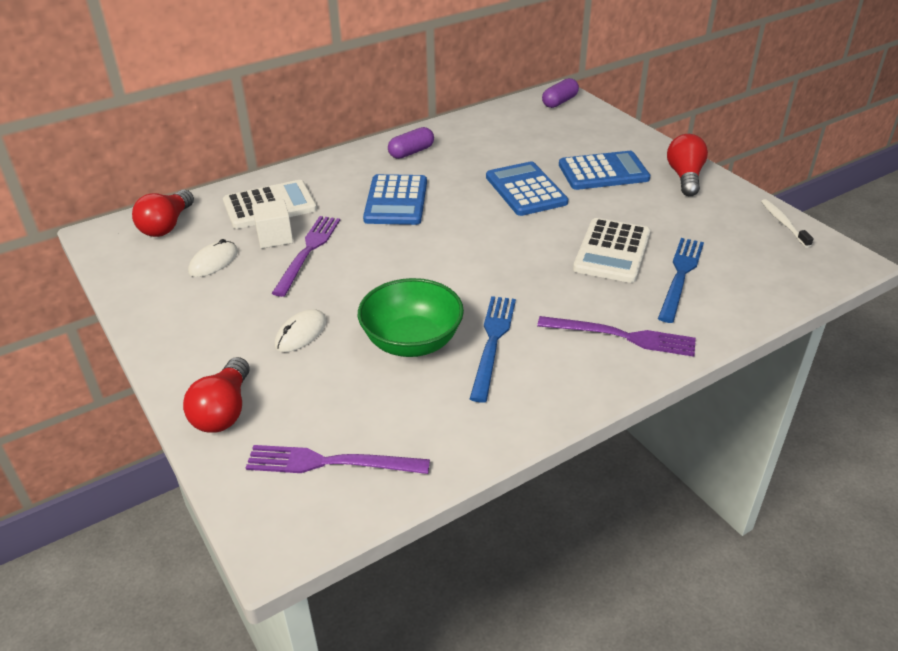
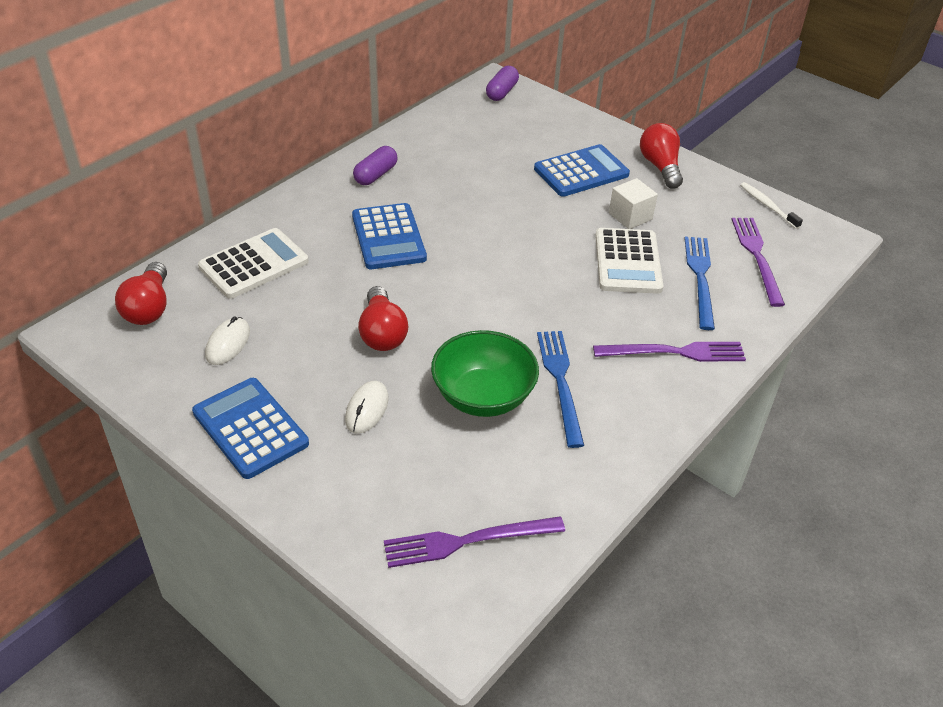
camera: 20 degrees left, 5 degrees up
red light bulb [183,357,250,433] -> red light bulb moved to [358,286,408,351]
white cube [252,199,293,248] -> white cube moved to [609,178,658,229]
purple fork [272,216,340,297] -> purple fork moved to [731,218,785,307]
blue calculator [486,162,568,216] -> blue calculator moved to [192,378,309,479]

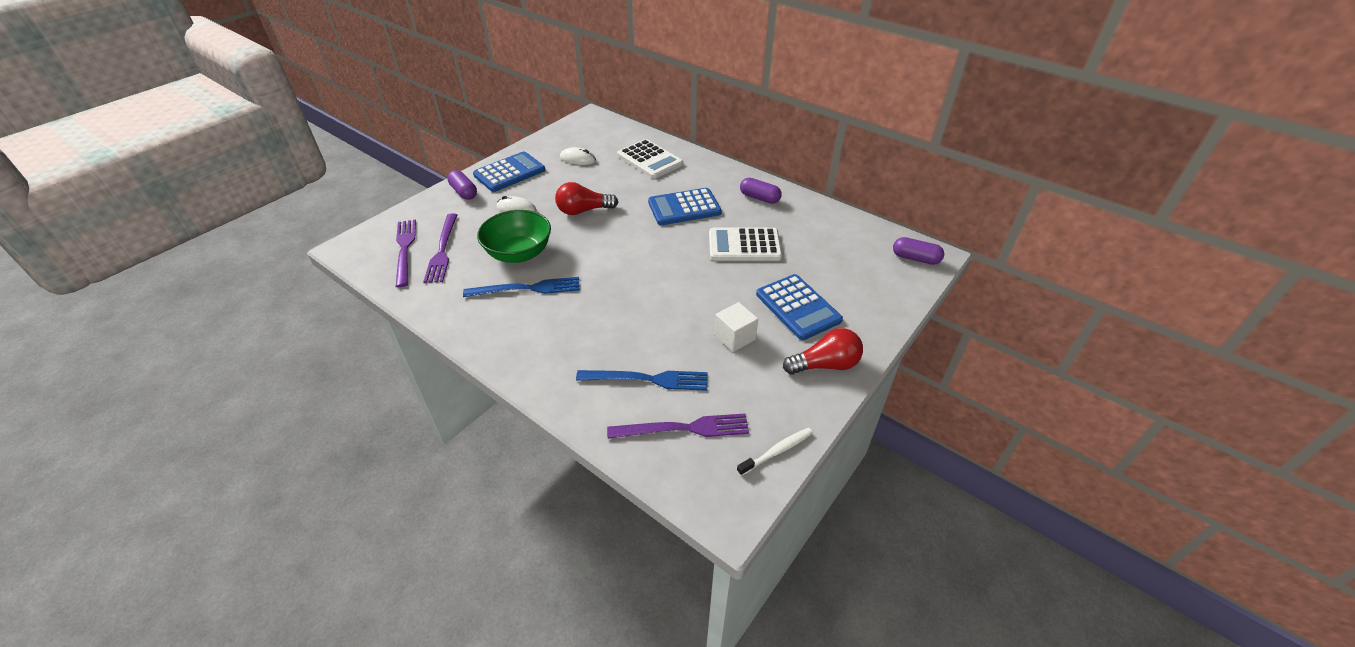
camera: 90 degrees right, 0 degrees up
red light bulb [115,262,167,325] -> none
purple fork [593,342,746,362] -> purple fork moved to [423,213,457,283]
white calculator [595,228,663,294] -> white calculator moved to [709,228,782,261]
none -> purple capsule [447,170,477,200]

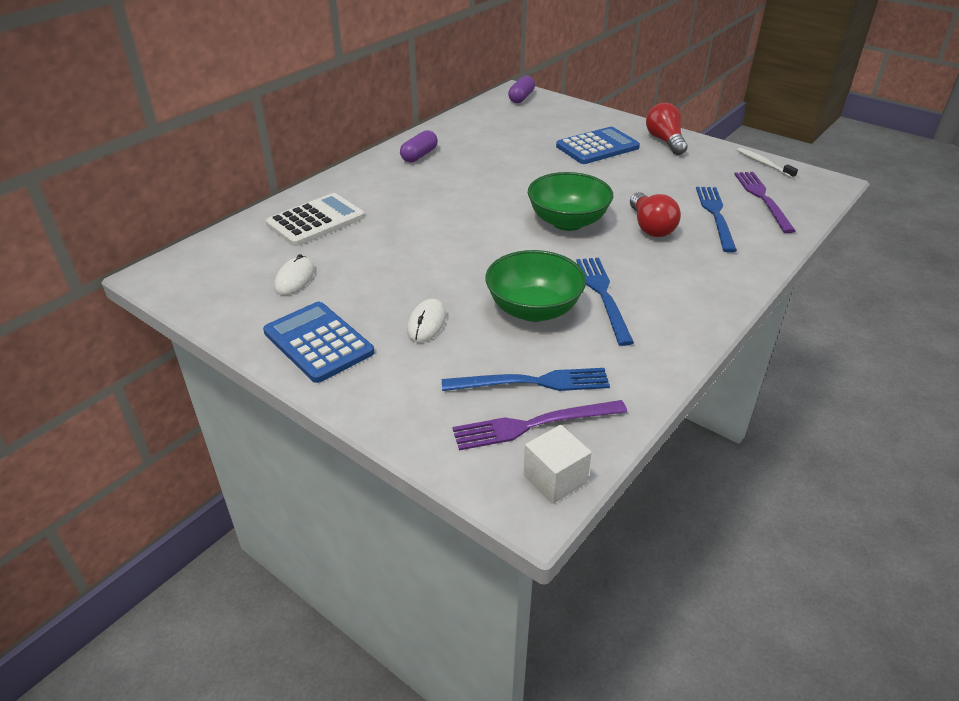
camera: 90 degrees left, 5 degrees down
purple fork [423,213,457,283] -> blue fork [442,368,610,391]
purple capsule [447,170,477,200] -> none
red light bulb [555,182,618,215] -> red light bulb moved to [630,192,681,237]
blue calculator [648,188,722,225] -> none
white calculator [709,228,782,261] -> none
white cube [714,302,758,352] -> white cube moved to [523,425,592,504]
none -> green bowl [528,172,613,231]

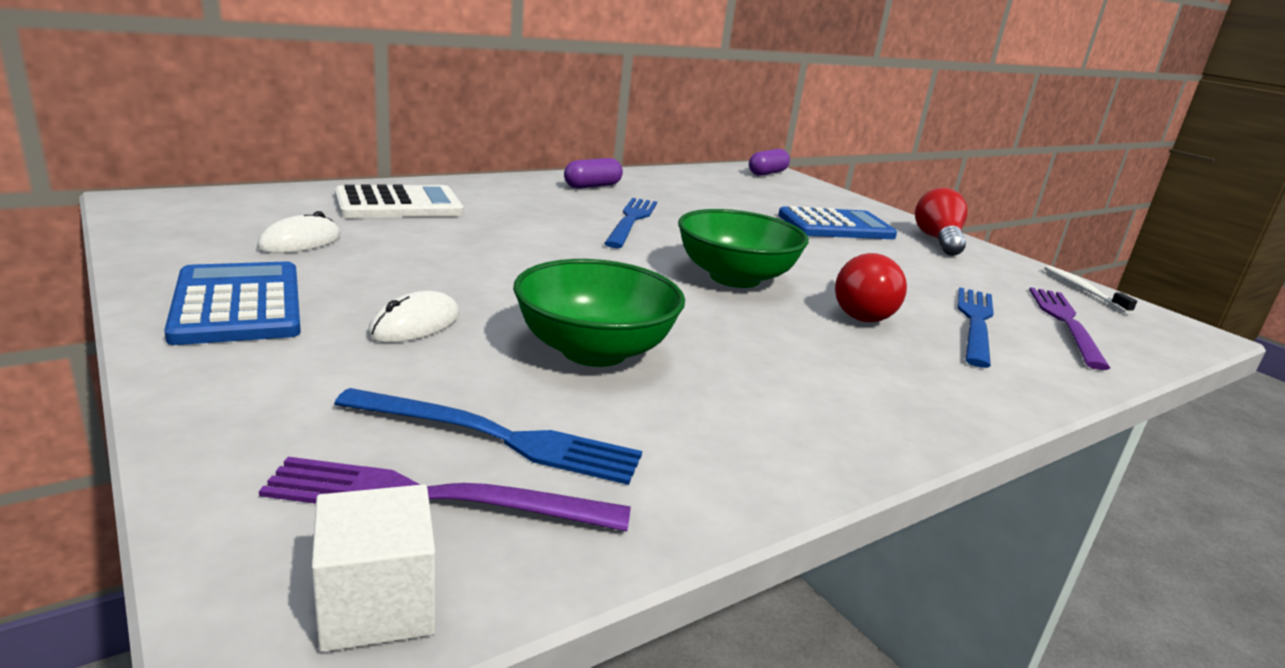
camera: 15 degrees right, 15 degrees down
blue fork [576,258,634,346] -> blue fork moved to [604,198,657,248]

